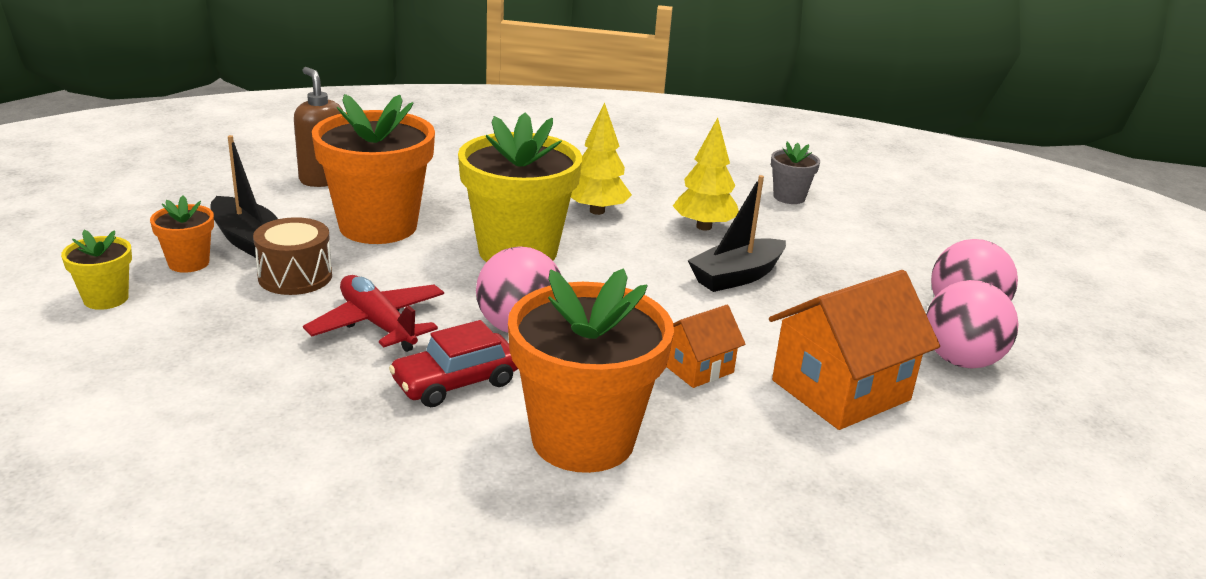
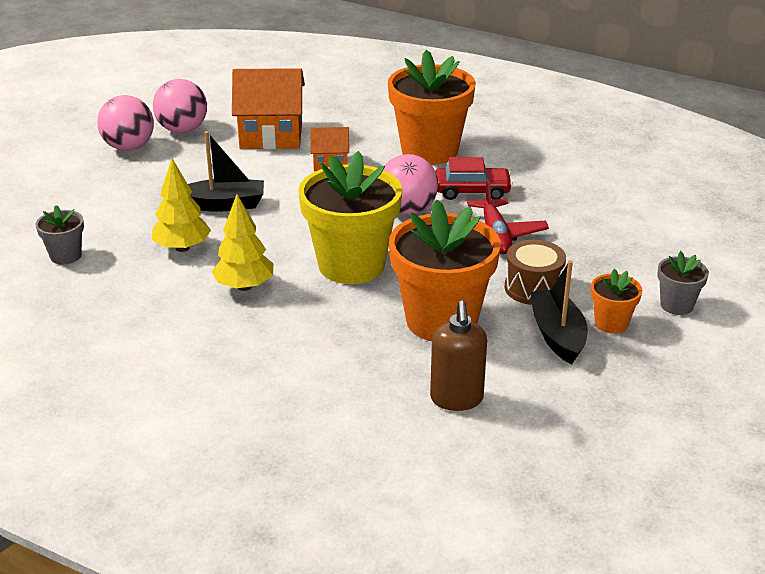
camera: 145 degrees left, 5 degrees up
yellow flower pot [61,230,132,310] -> grey flower pot [658,251,709,315]

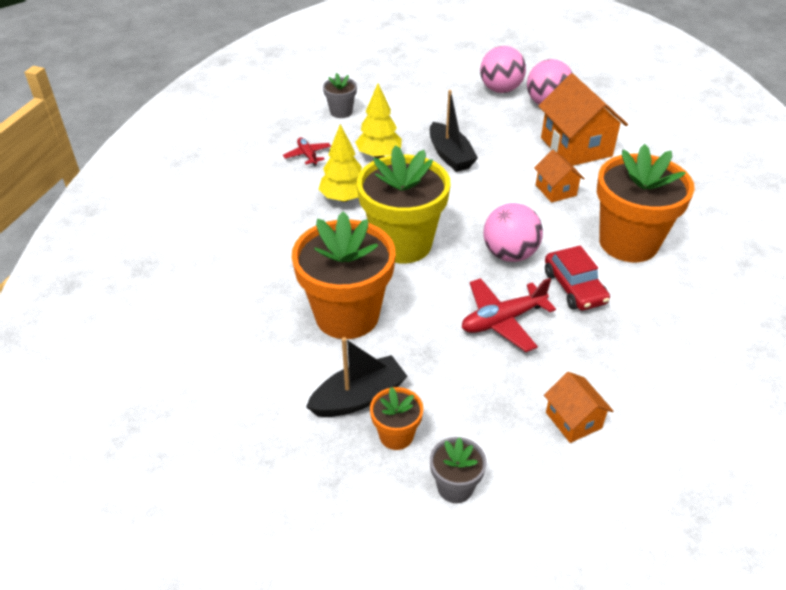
camera: 70 degrees right, 10 degrees up
brown soap dispenser [430,301,487,411] -> none
brown drum [504,240,566,305] -> none
none -> red plane [283,137,331,166]
none -> orange house [544,372,614,443]

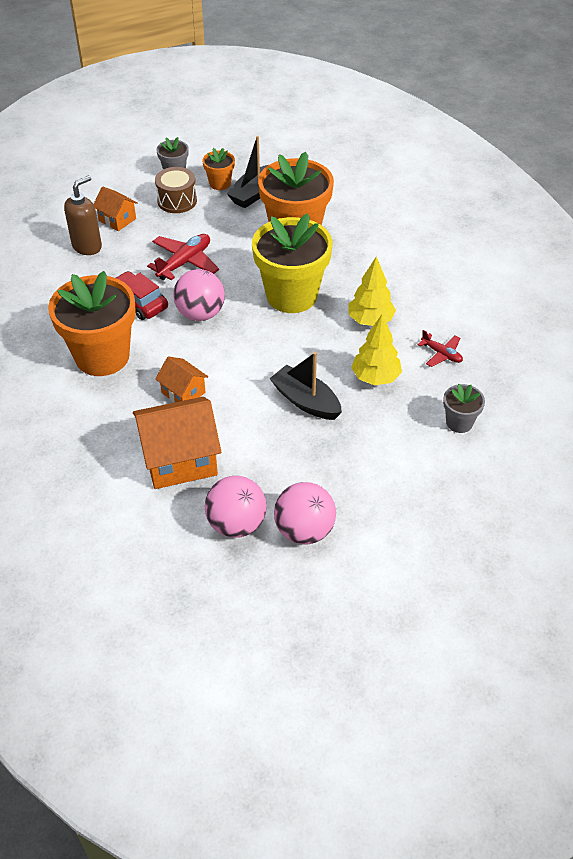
camera: 155 degrees right, 5 degrees up
orange house [538,73,628,166] -> orange house turned 60 degrees counterclockwise [133,397,221,489]
none -> brown soap dispenser [64,176,102,255]
none -> brown drum [155,167,197,213]

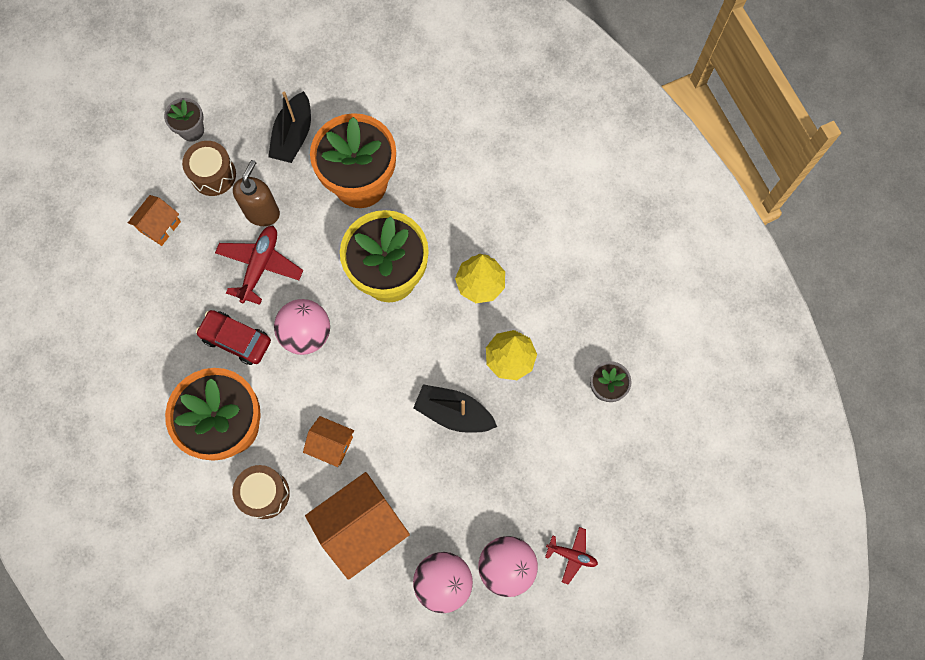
camera: 20 degrees left, 25 degrees up
brown soap dispenser [64,176,102,255] -> brown soap dispenser moved to [233,160,280,226]
orange house [94,186,137,231] -> orange house turned 75 degrees counterclockwise [128,195,181,246]
orange flower pot [202,148,235,190] -> none
red plane [418,330,463,367] -> red plane moved to [545,527,598,584]
none -> brown drum [233,465,290,519]

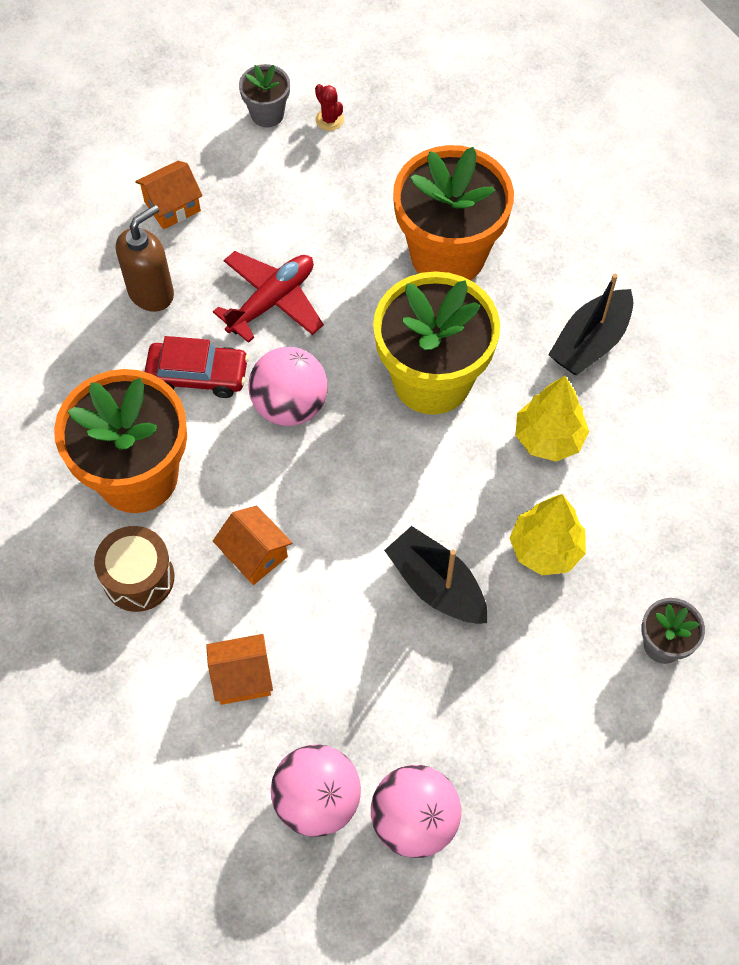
camera: 25 degrees right, 10 degrees down
brown drum [182,141,236,196] -> none
red car [196,310,271,365] -> red car turned 135 degrees clockwise [145,336,249,398]
brown soap dispenser [233,160,280,226] -> brown soap dispenser moved to [116,205,174,312]
black boat [268,91,311,163] -> black boat moved to [548,274,633,375]
orange house [305,472,410,580] -> orange house [206,634,273,705], size x0.54
red plane [545,527,598,584] -> none
none -> red cactus [315,84,344,131]

